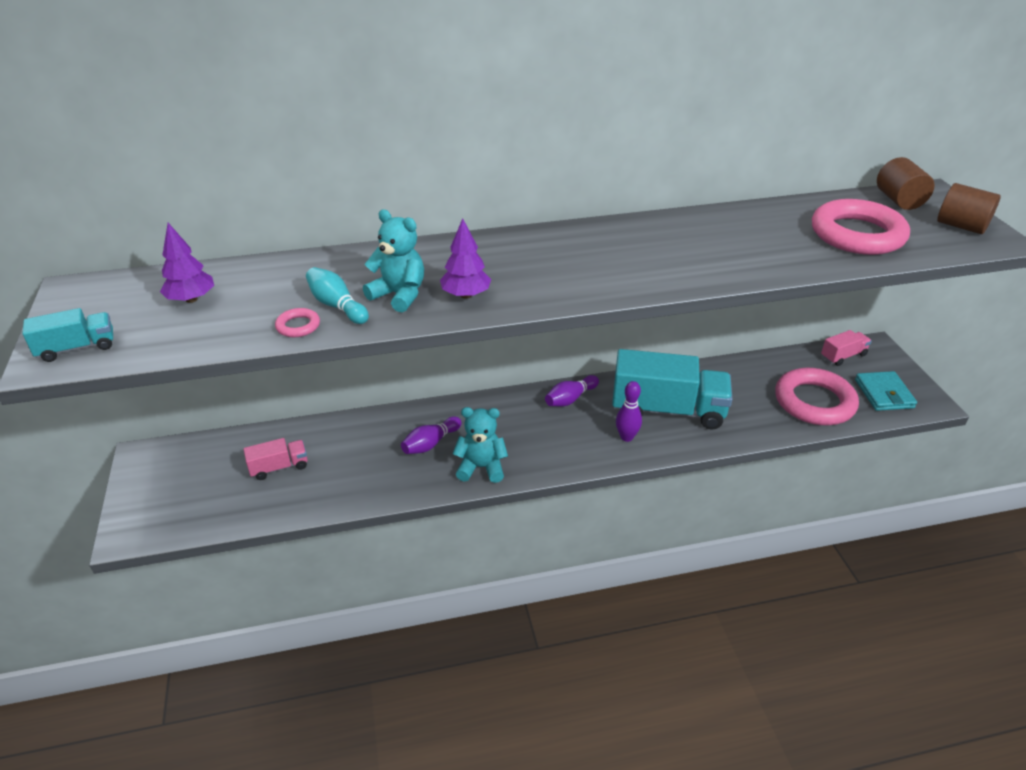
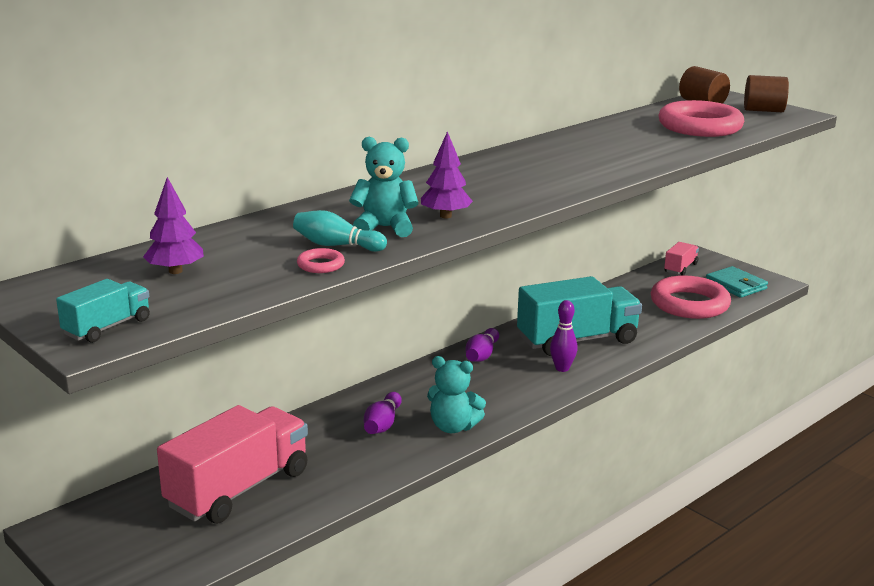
camera: 30 degrees left, 15 degrees down
pink truck [243,438,308,480] -> pink truck [157,405,308,523], size x2.13
turquoise teddy bear [453,407,508,483] -> turquoise teddy bear turned 135 degrees counterclockwise [427,356,486,433]

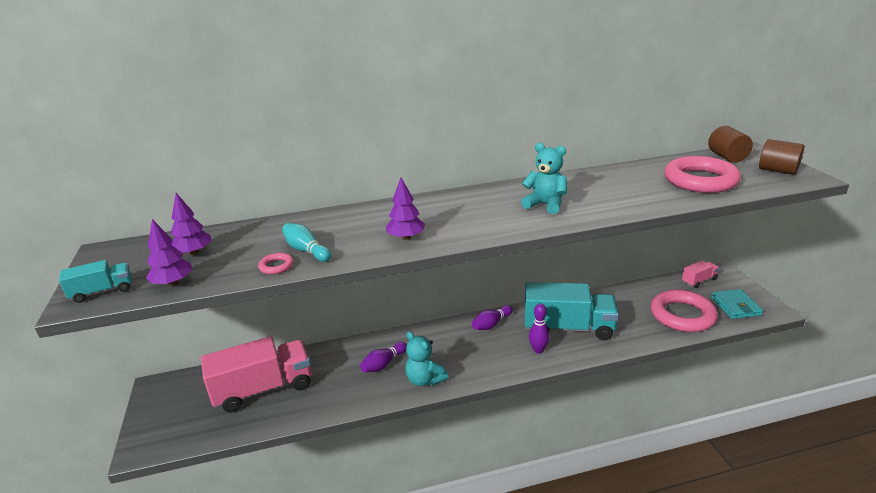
camera: 30 degrees right, 5 degrees up
turquoise teddy bear [349,137,418,237] -> turquoise teddy bear moved to [521,143,567,214]
none -> purple tree [146,219,192,286]

